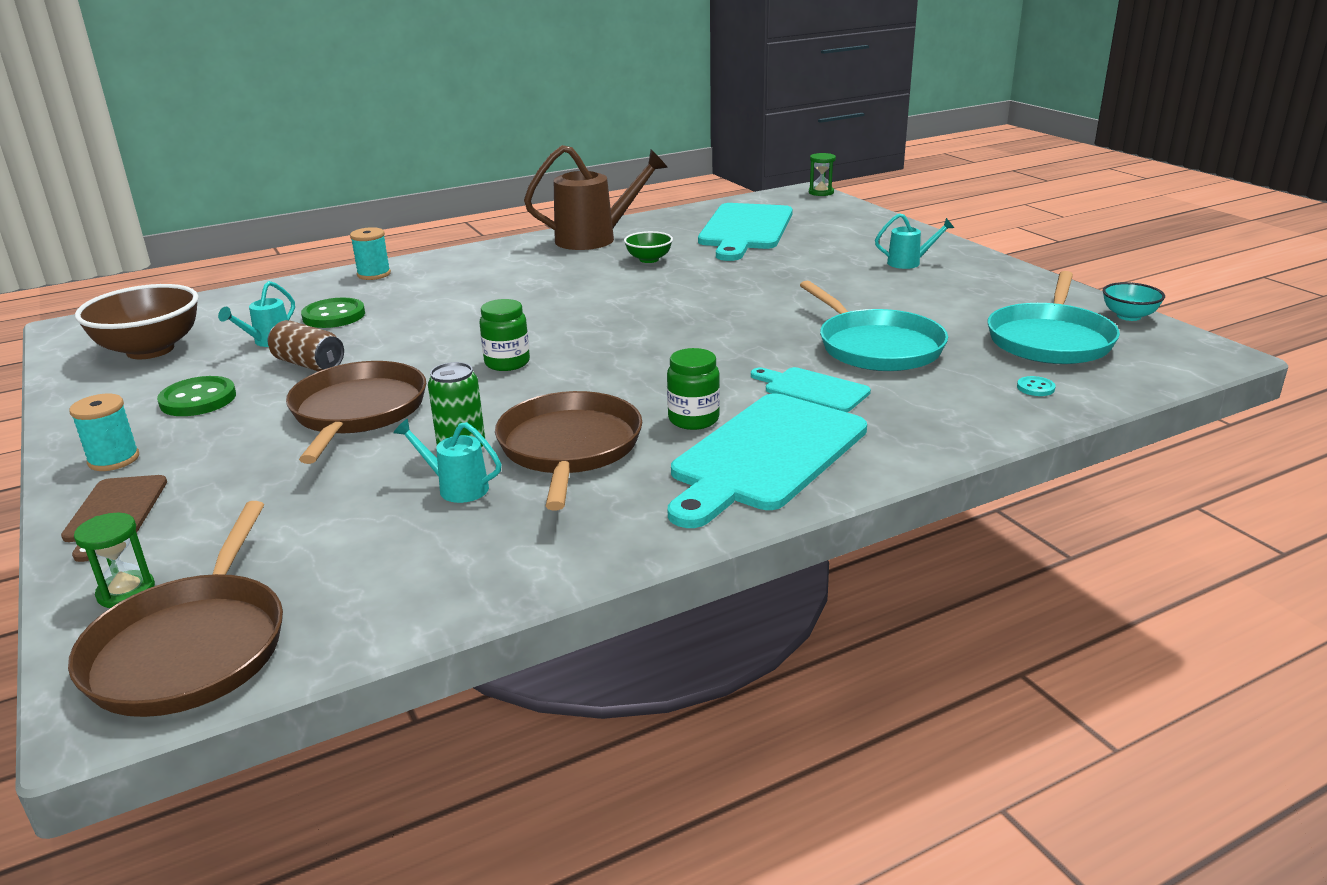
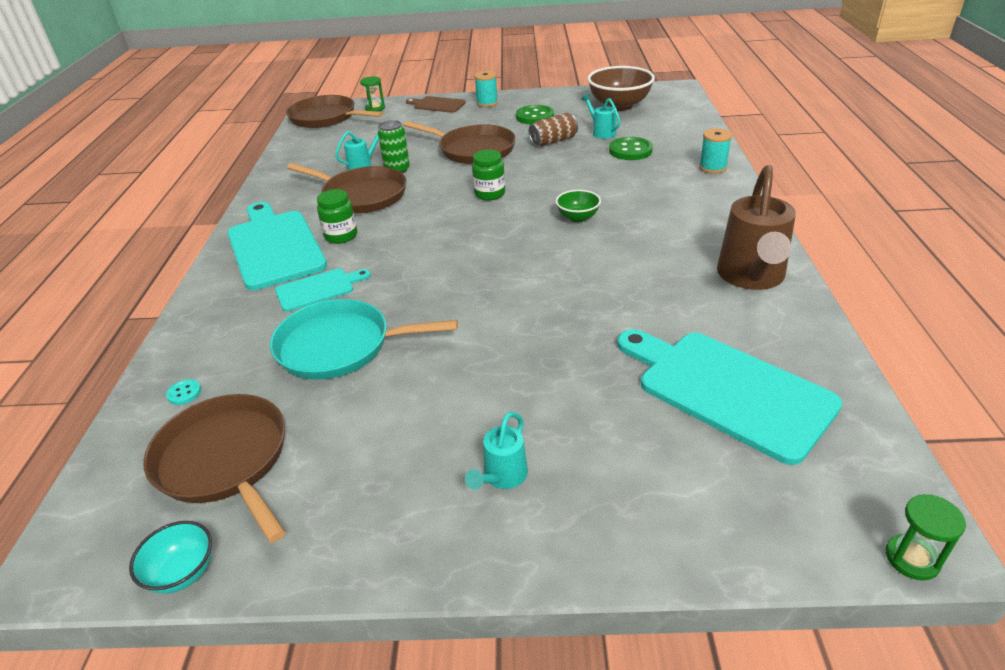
camera: 120 degrees right, 10 degrees up
green bowl [624,231,673,263] -> green bowl moved to [556,190,601,222]
turquoise pan [987,271,1120,364] -> brown pan [143,394,286,543]

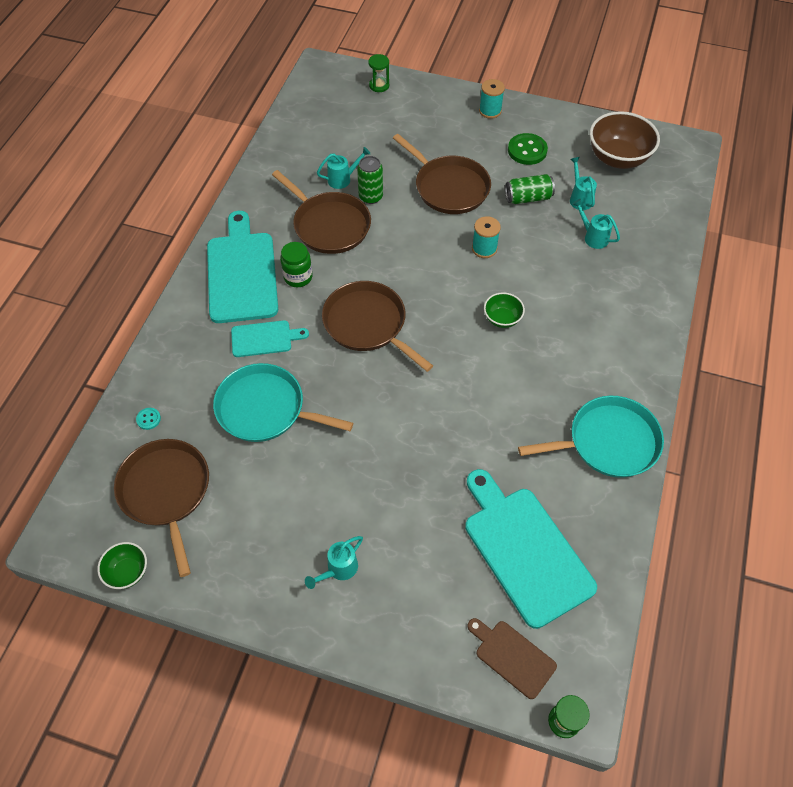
camera: 15 degrees right, 20 degrees up
turquoise bowl [129,521,212,594] -> green bowl [97,542,147,589]
brown pan [286,95,383,128] -> brown pan moved to [322,281,433,372]
brown cutting board [406,96,466,113] -> brown cutting board moved to [468,618,557,699]
green jar [472,150,505,200] -> none
brown can [529,113,578,146] -> green can [505,174,555,204]
green button [609,137,653,160] -> turquoise watering can [572,199,620,249]
turquoise spool [699,128,732,174] -> turquoise spool moved to [472,216,501,258]
brown watering can [717,165,796,290] -> turquoise pan [518,396,664,478]

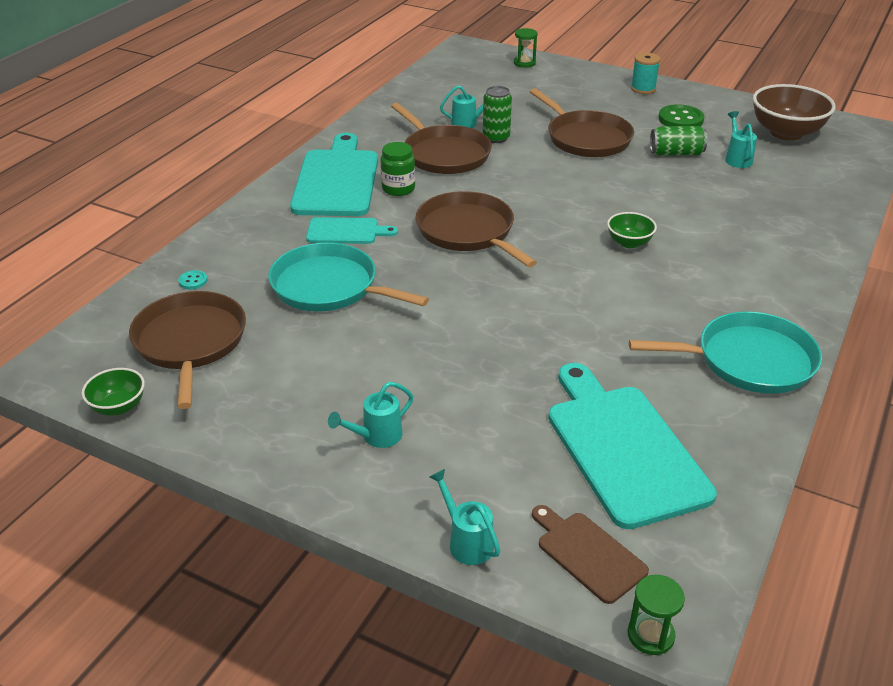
camera: 10 degrees right, 20 degrees down
turquoise spool [472,216,501,258] -> none
turquoise watering can [572,199,620,249] -> turquoise watering can moved to [429,469,501,565]

